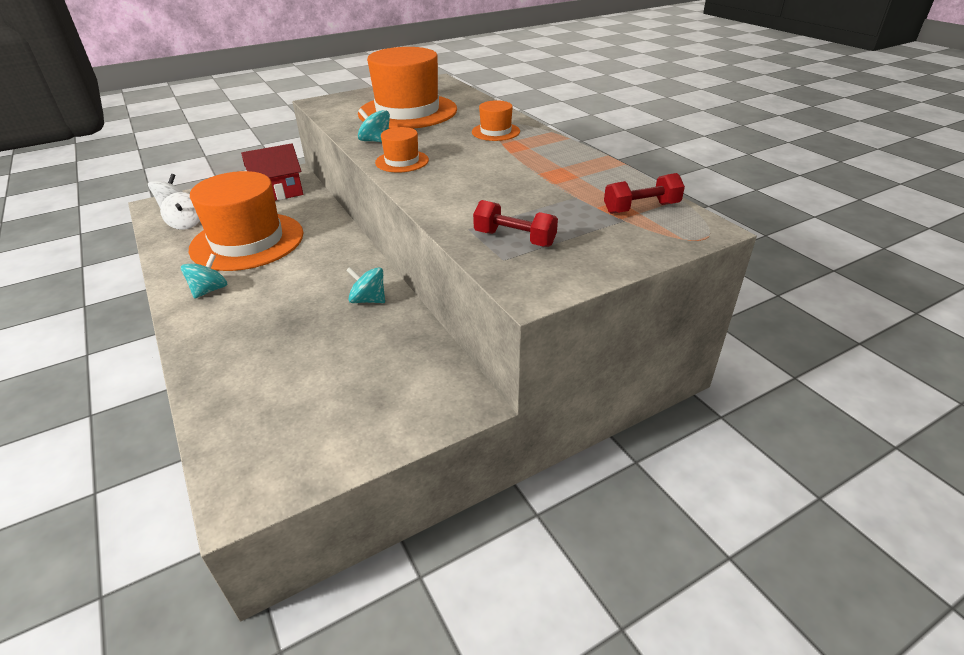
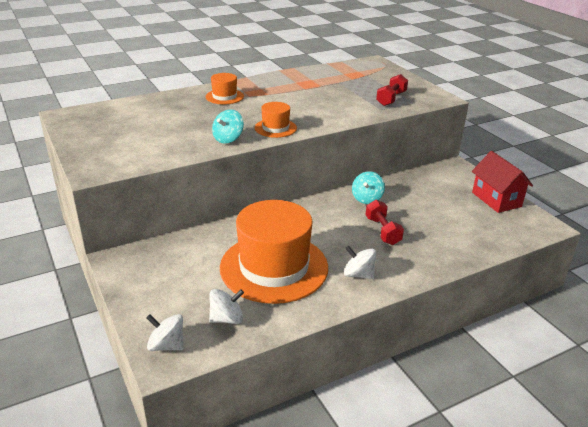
camera: 90 degrees left, 5 degrees down
turquoise spinning top [181,254,227,299] -> white spinning top [344,246,376,279]
red house [241,143,303,201] -> red house moved to [472,151,533,213]
orange hat [358,47,457,129] -> none
red dumbbell [604,173,685,214] -> red dumbbell moved to [366,200,404,245]

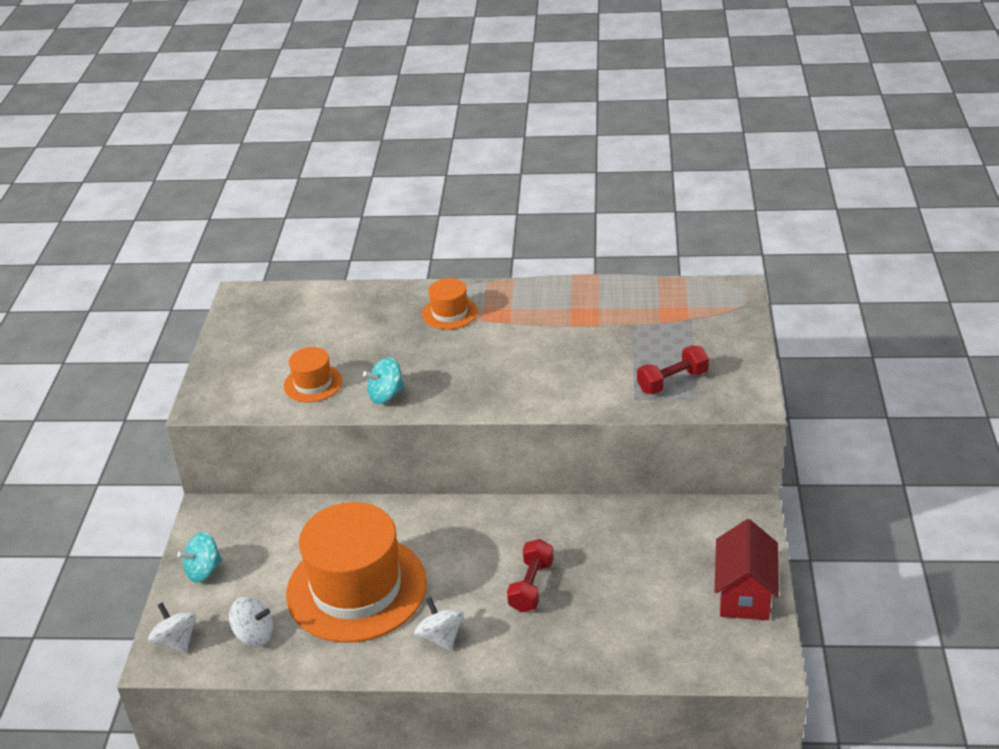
camera: 35 degrees right, 5 degrees up
orange hat [255,102,297,138] -> orange hat moved to [284,347,343,402]
turquoise spinning top [352,171,385,204] -> turquoise spinning top moved to [177,532,222,583]

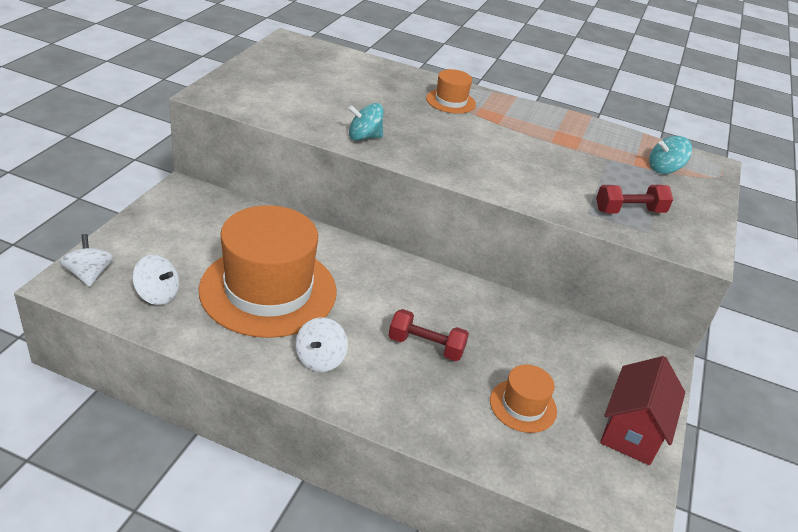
camera: 10 degrees right, 0 degrees up
turquoise spinning top [177,532,222,583] -> turquoise spinning top moved to [649,136,692,174]
orange hat [284,347,343,402] -> orange hat moved to [490,365,557,433]
white spinning top [414,597,464,651] -> white spinning top turned 150 degrees counterclockwise [295,317,348,372]
red dumbbell [507,539,554,612] -> red dumbbell turned 75 degrees clockwise [388,309,469,361]

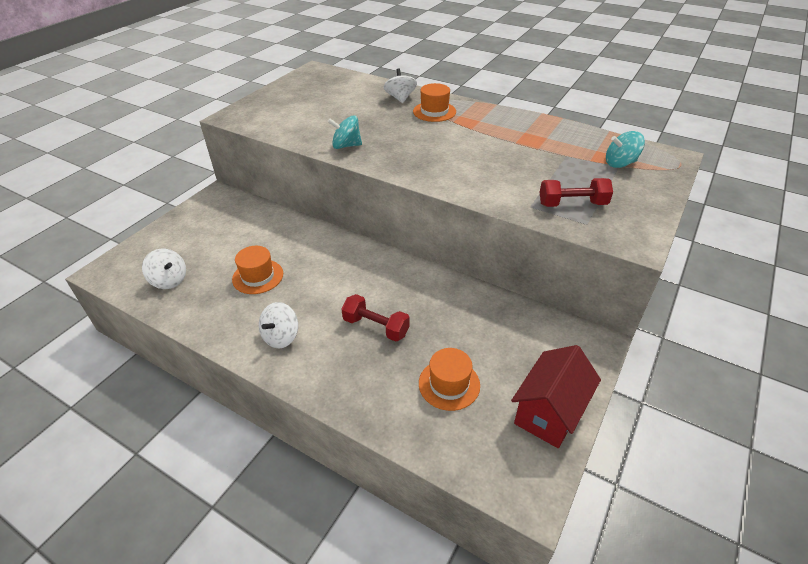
camera: 15 degrees right, 5 degrees up
white spinning top [59,234,114,287] -> white spinning top moved to [384,68,417,103]
orange hat [199,205,337,338] -> orange hat [232,246,283,294], size x0.45

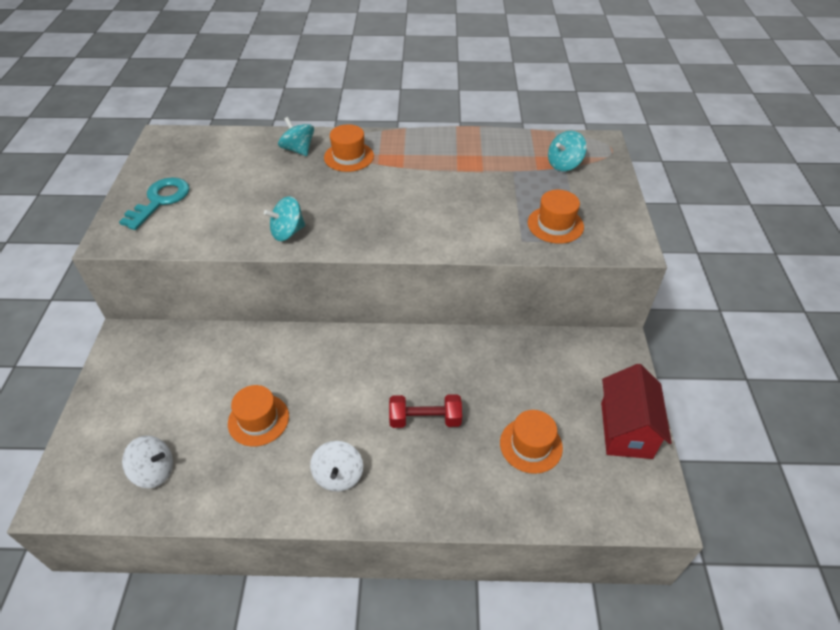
camera: 30 degrees left, 5 degrees up
white spinning top [384,68,417,103] -> turquoise spinning top [278,117,314,156]
red dumbbell [539,178,613,207] -> orange hat [528,190,584,244]
none -> turquoise key [119,177,190,230]

